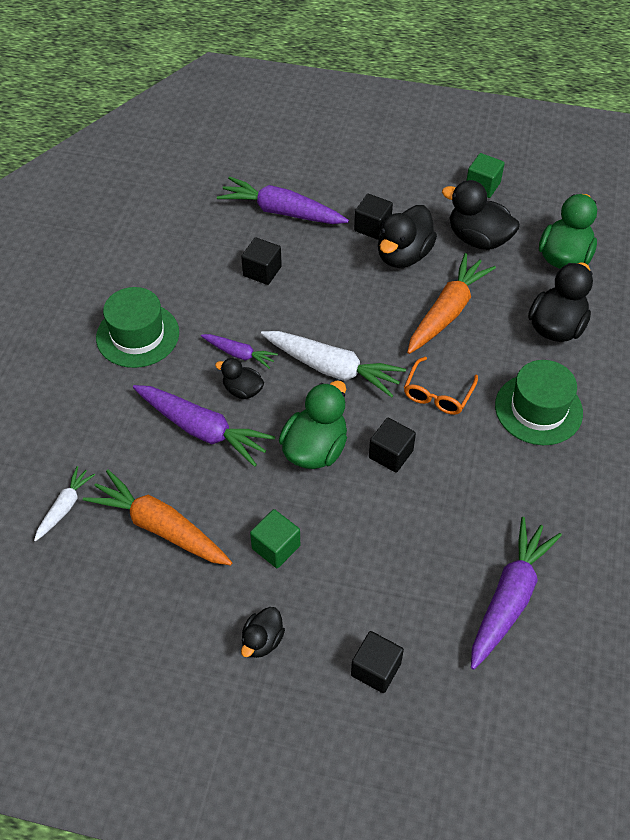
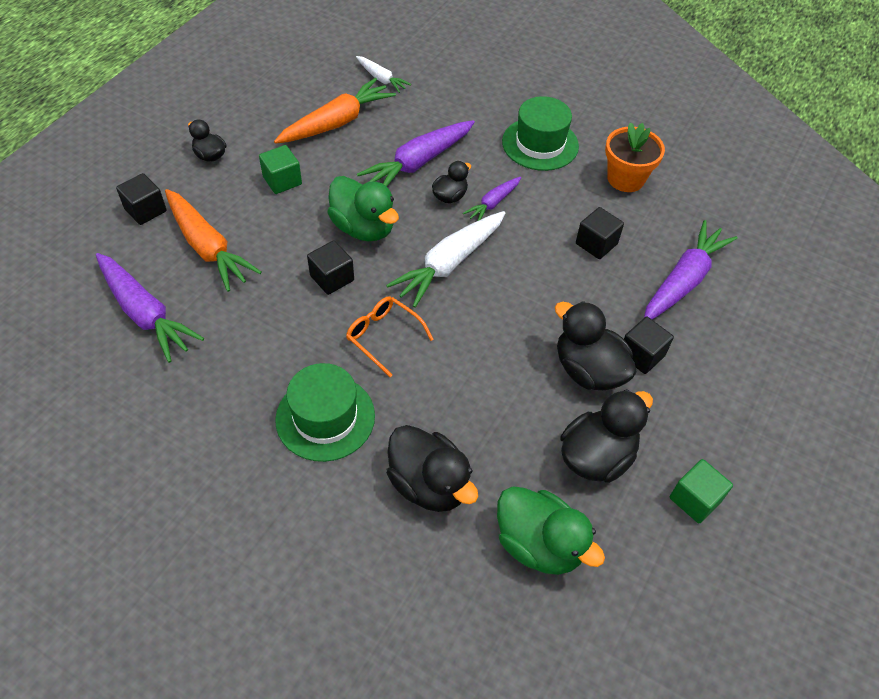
camera: 105 degrees right, 0 degrees up
orange carrot [407,253,496,354] -> orange carrot moved to [165,189,262,292]
none -> orange flower pot [605,122,665,192]

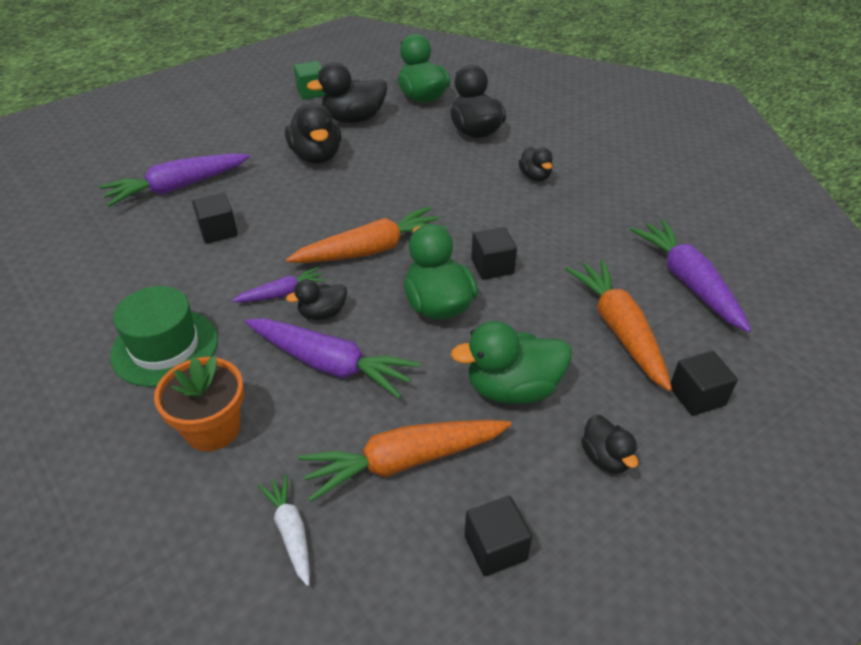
camera: 155 degrees left, 10 degrees down
green cube [259,145,302,194] -> green duck [451,321,571,404]
green hat [275,363,375,462] -> black duck [518,147,552,181]
orange glasses [346,296,434,377] -> none
purple carrot [357,120,475,187] -> purple carrot turned 45 degrees clockwise [245,318,420,398]
white carrot [386,211,505,308] -> orange carrot [286,206,447,263]
orange flower pot [605,122,665,192] -> orange flower pot moved to [154,356,244,451]
black cube [624,317,674,374] -> black cube moved to [465,496,532,576]

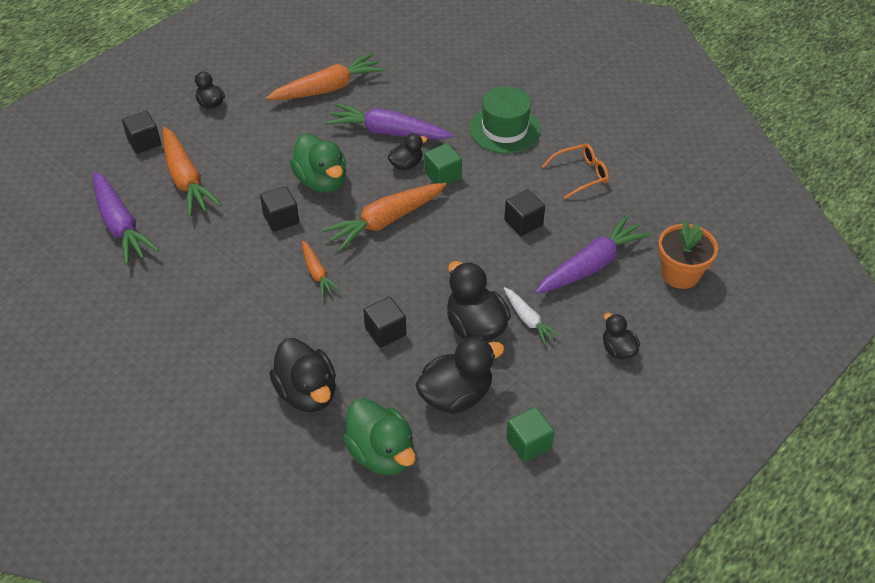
camera: 170 degrees right, 5 degrees up
orange flower pot [154,356,244,451] -> orange flower pot moved to [658,221,718,289]
purple carrot [232,267,326,302] -> green cube [424,143,462,185]
white carrot [258,474,310,586] -> white carrot moved to [504,287,561,345]
green duck [451,321,571,404] -> none
black cube [465,496,532,576] -> black cube moved to [363,297,406,348]
black duck [518,147,552,181] -> black duck moved to [603,313,640,359]
none -> orange carrot [302,241,341,298]
none -> orange glasses [542,143,609,199]

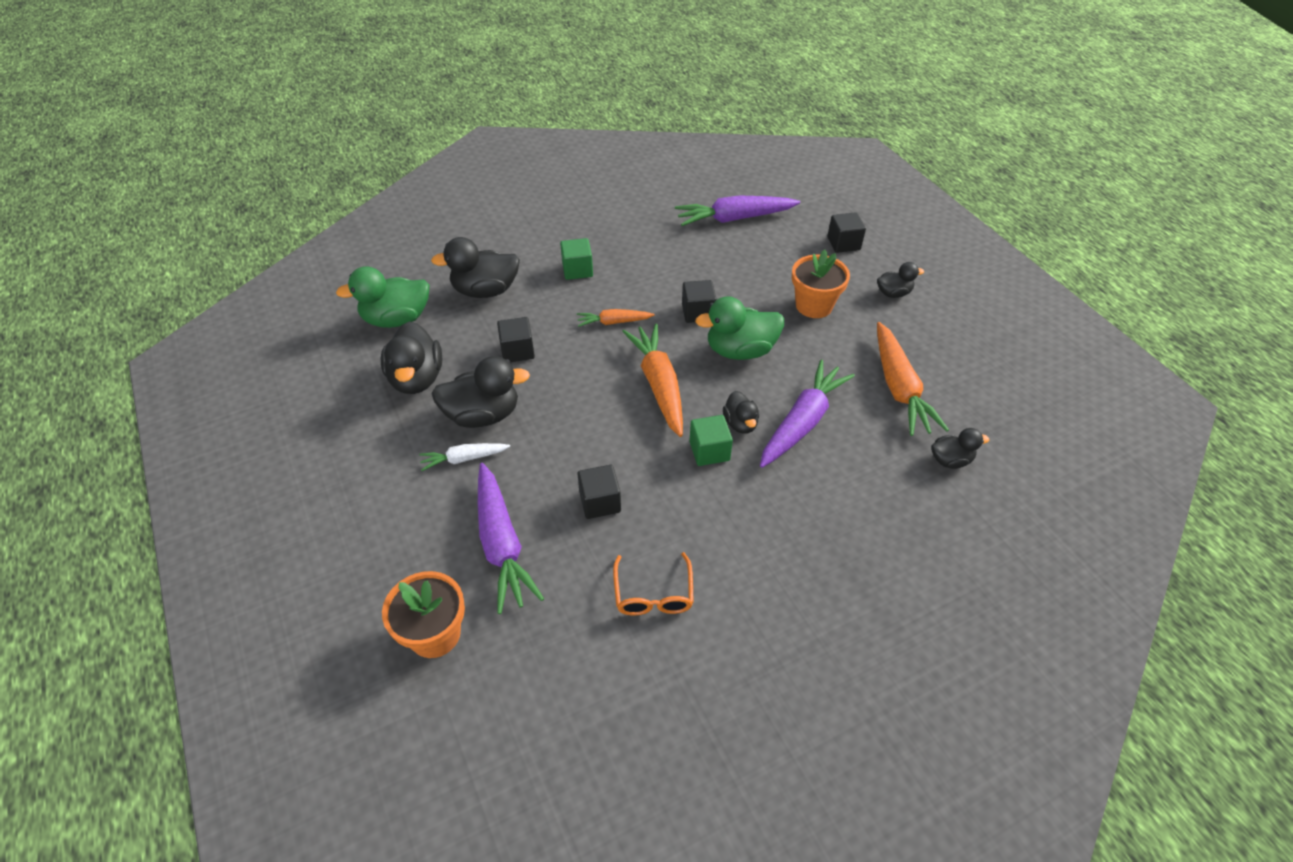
camera: 110 degrees right, 0 degrees up
orange carrot [163,127,222,216] -> none
green hat [469,86,541,154] -> none
green cube [506,407,554,462] -> green cube moved to [560,238,593,280]
black duck [603,313,640,359] -> black duck moved to [931,428,989,469]
none -> orange flower pot [792,250,850,318]

